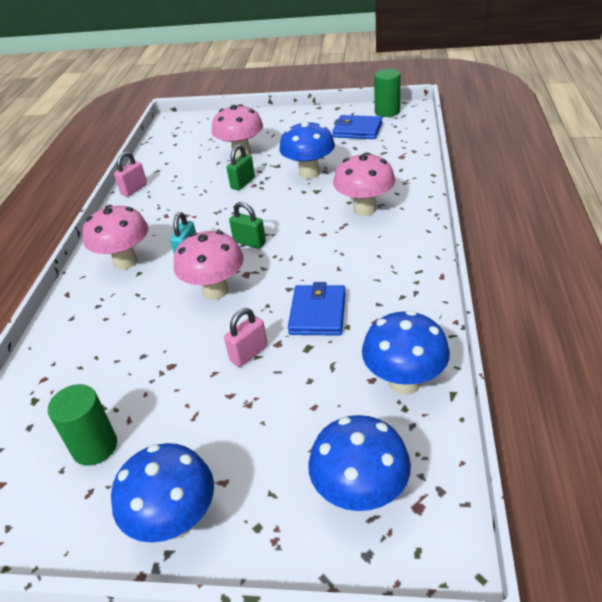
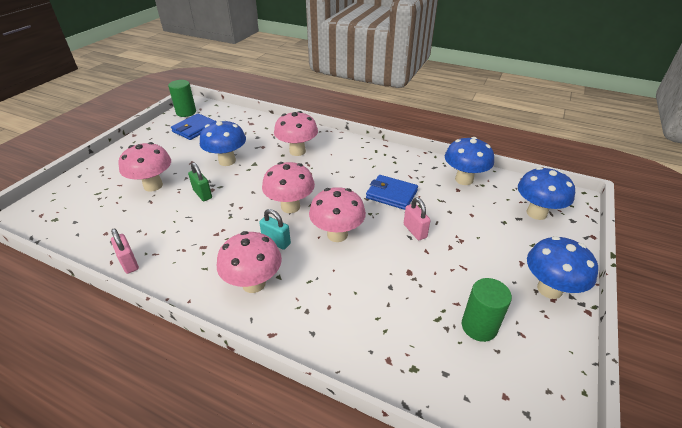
camera: 75 degrees left, 0 degrees up
green padlock [229,202,266,249] -> pink mushroom [262,162,315,213]

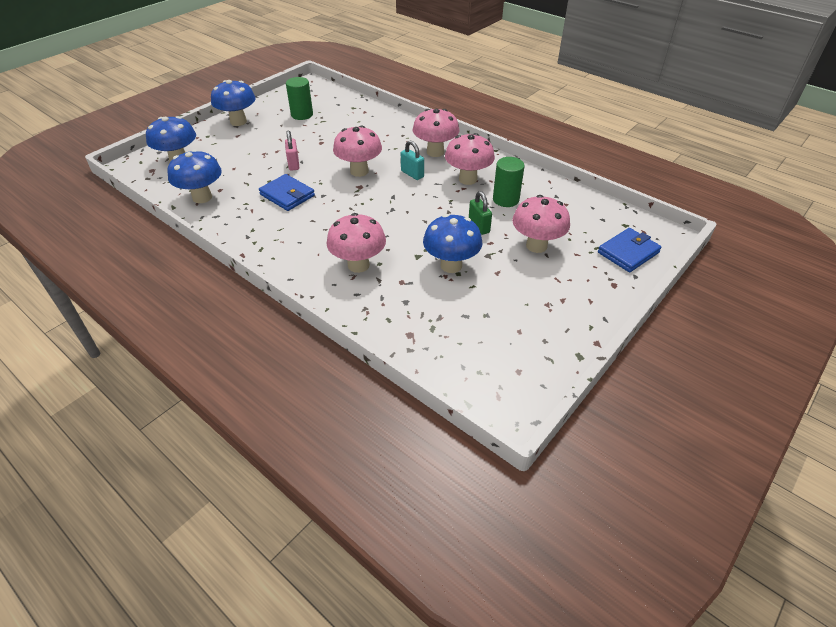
camera: 165 degrees left, 5 degrees up
pink padlock [111,229,139,274] -> none
green cylinder [168,80,196,117] -> green cylinder moved to [493,157,525,207]
blue wallet [171,113,216,140] -> blue wallet moved to [598,228,662,272]
pink mushroom [262,162,315,213] -> pink mushroom moved to [445,133,495,185]

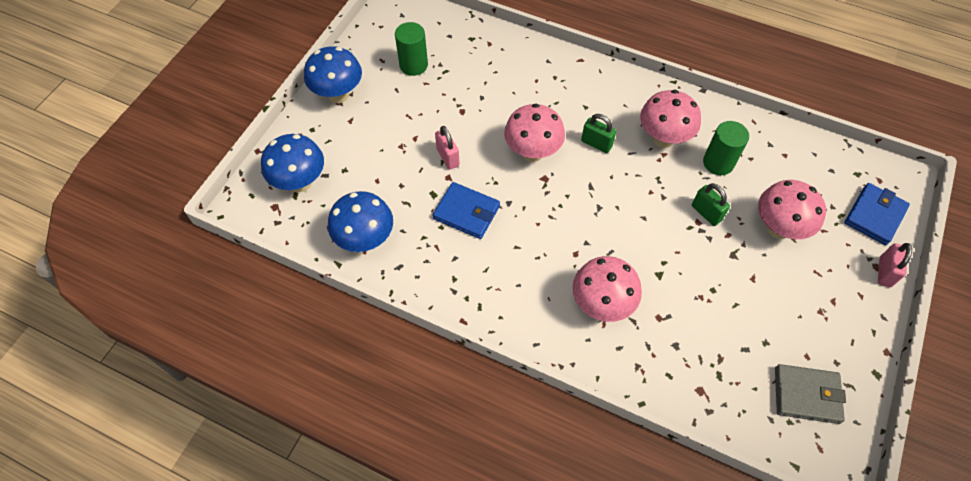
camera: 15 degrees left, 15 degrees up
turquoise padlock [401,140,424,180] -> green padlock [581,114,616,153]
pink mushroom [413,109,459,157] -> none
blue mushroom [423,214,482,273] -> none
none -> grey wallet [775,364,846,424]
none -> pink padlock [878,243,912,287]

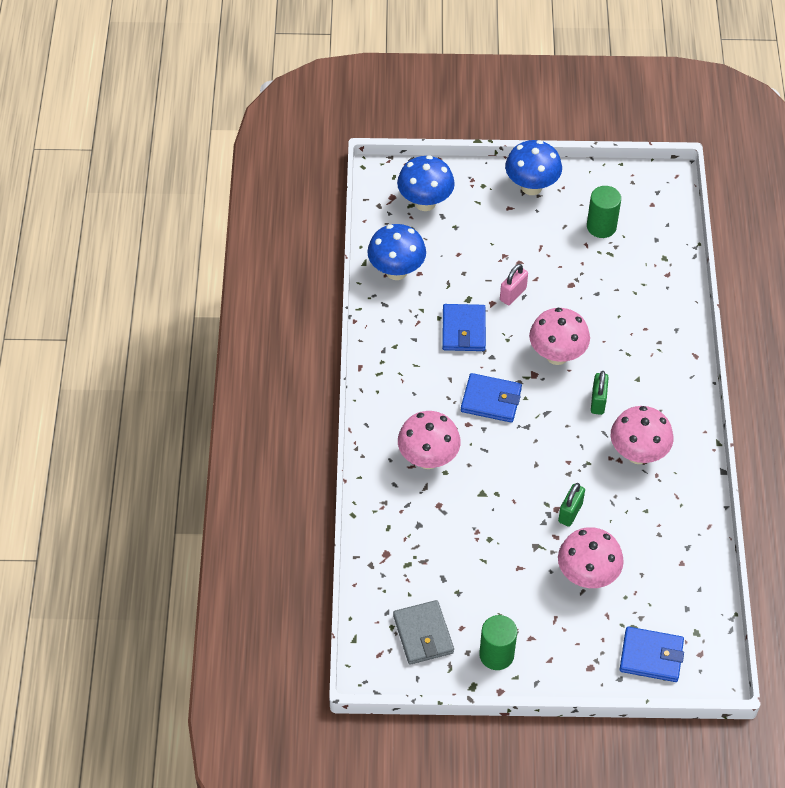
camera: 65 degrees right, 5 degrees down
green cylinder [703,121,749,175] -> green cylinder moved to [479,615,517,670]
pink padlock [878,243,912,287] -> none
none -> blue wallet [461,373,522,423]

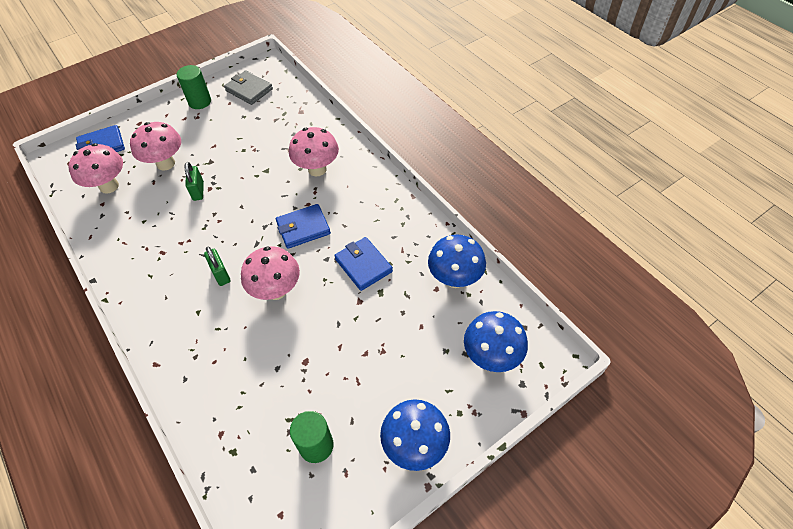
camera: 145 degrees right, 0 degrees up
pink padlock [500,264,528,305] -> none
pink mushroom [611,406,673,464] -> pink mushroom moved to [69,143,123,194]

